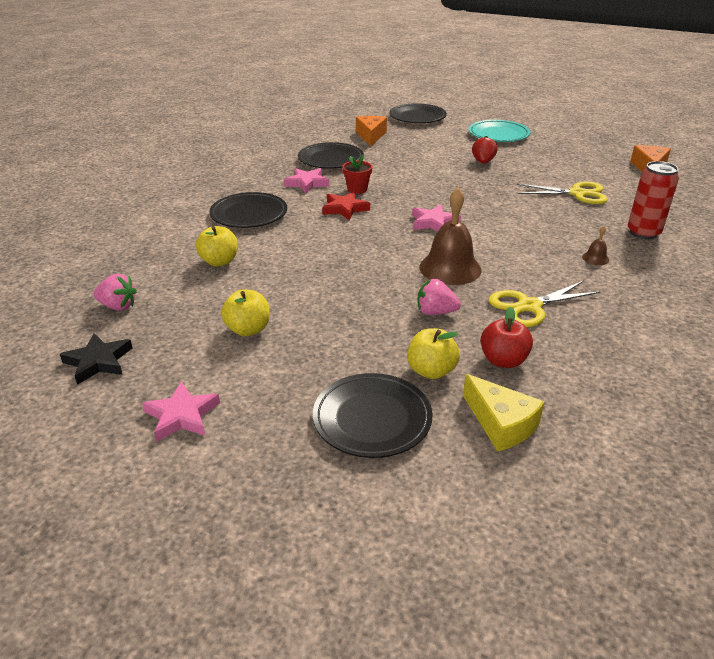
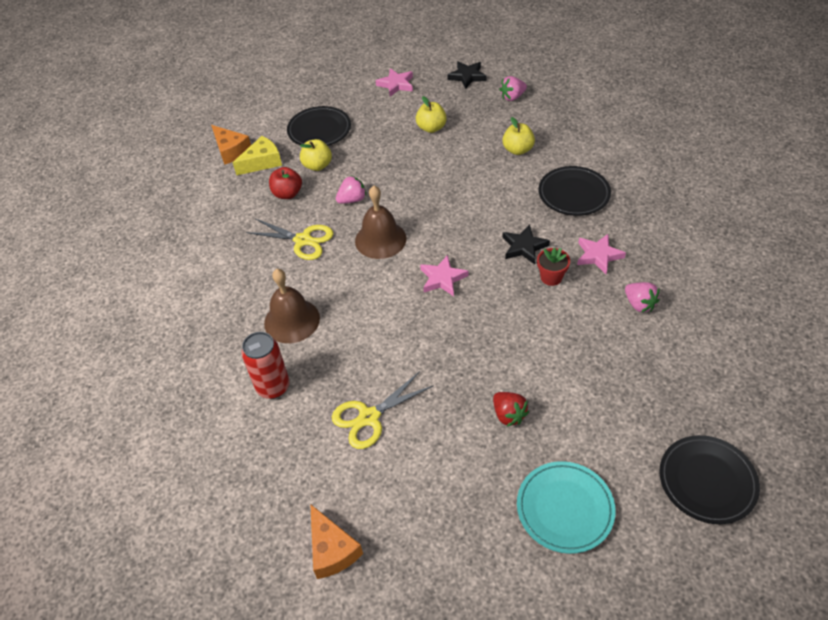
camera: 140 degrees right, 15 degrees up
black plate [298,142,364,169] -> pink strawberry [625,282,660,312]
red star [322,191,370,220] -> black star [502,224,550,264]
orange cheese [356,116,387,146] -> orange cheese moved to [211,125,251,165]
yellow cheese [463,374,544,452] -> yellow cheese turned 135 degrees clockwise [233,136,282,175]
yellow scissors [489,281,601,327] -> yellow scissors turned 90 degrees clockwise [246,219,333,260]
brown bell [582,226,609,265] -> brown bell [264,269,320,343], size x2.32

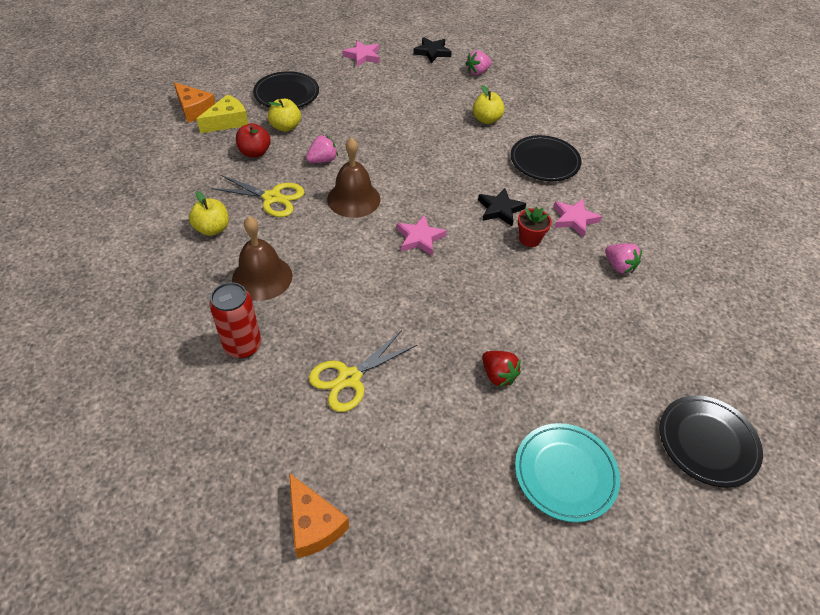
camera: 10 degrees left, 0 degrees up
yellow apple [416,96,447,133] -> yellow apple moved to [189,191,229,236]

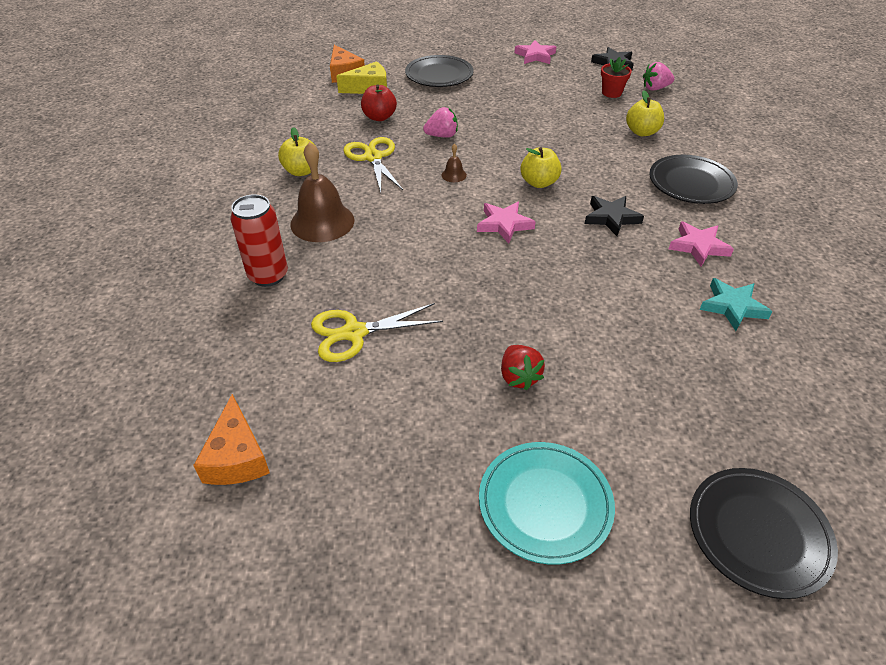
camera: 25 degrees right, 5 degrees down
yellow scissors [211,175,304,217] -> yellow scissors turned 150 degrees counterclockwise [343,137,403,192]
yellow apple [268,99,301,132] -> yellow apple moved to [521,147,562,188]
brown bell [327,137,381,218] -> brown bell [441,143,467,182], size x0.43
red flower pot [518,207,552,247] -> red flower pot moved to [601,57,632,98]
pink strawberry [605,243,642,274] -> turquoise star [700,278,773,331]

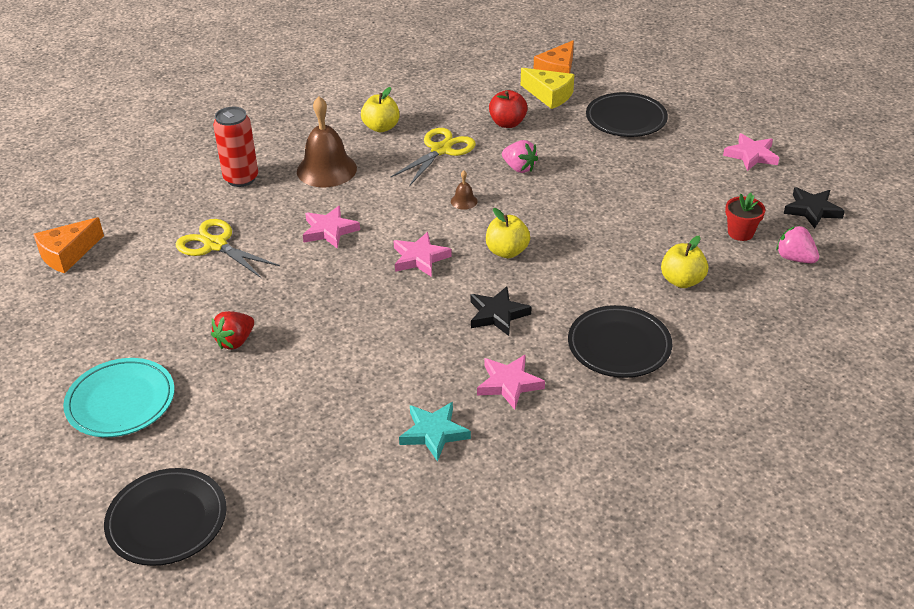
camera: 55 degrees right, 5 degrees down
none -> pink star [303,206,360,249]

